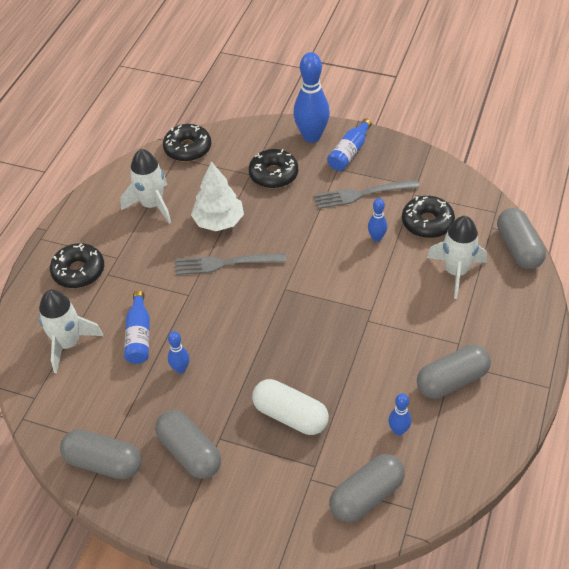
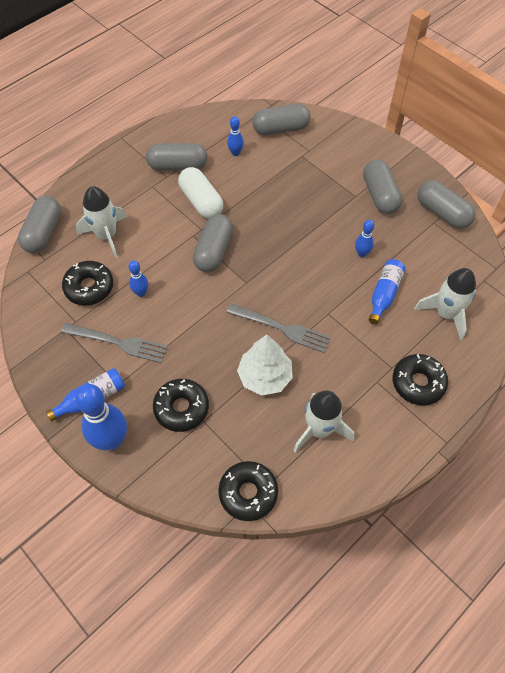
camera: 155 degrees left, 10 degrees up
white capsule [252,379,329,435] -> white capsule moved to [178,167,223,219]
none -> grey capsule [193,214,233,272]

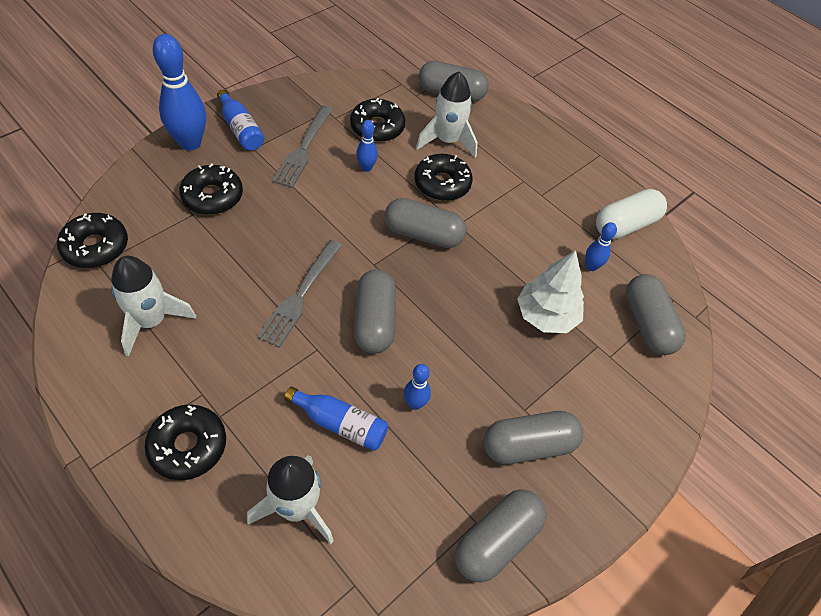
camera: 85 degrees right, 5 degrees down
grey capsule [146,143,207,171] -> grey capsule moved to [354,269,396,353]
white capsule [178,167,223,219] -> white capsule moved to [596,189,667,239]
white tree [237,335,293,396] -> white tree moved to [517,250,584,333]
none -> black donut [414,154,473,201]

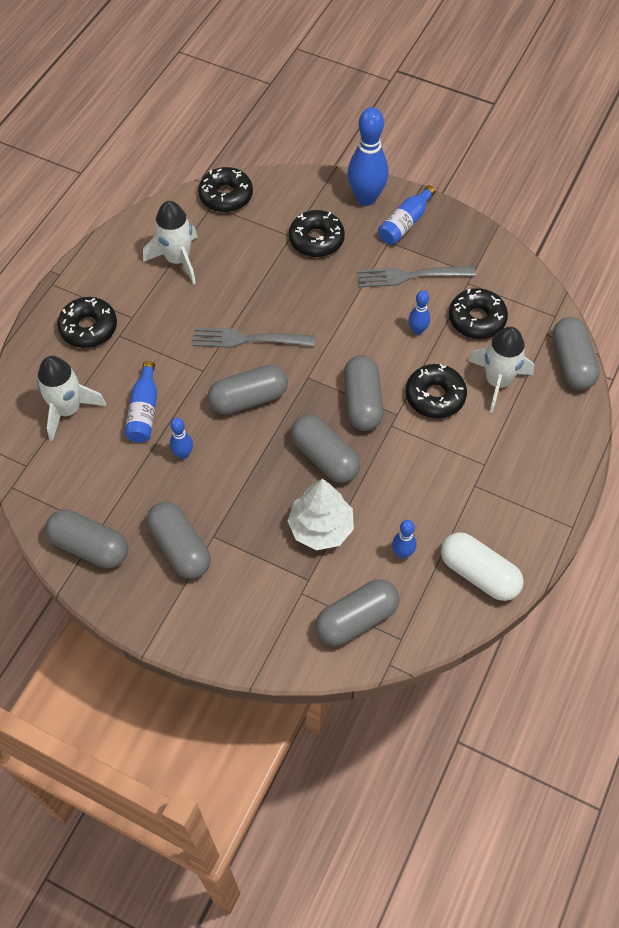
camera: 75 degrees right, 5 degrees up
none -> grey capsule [291,415,360,483]

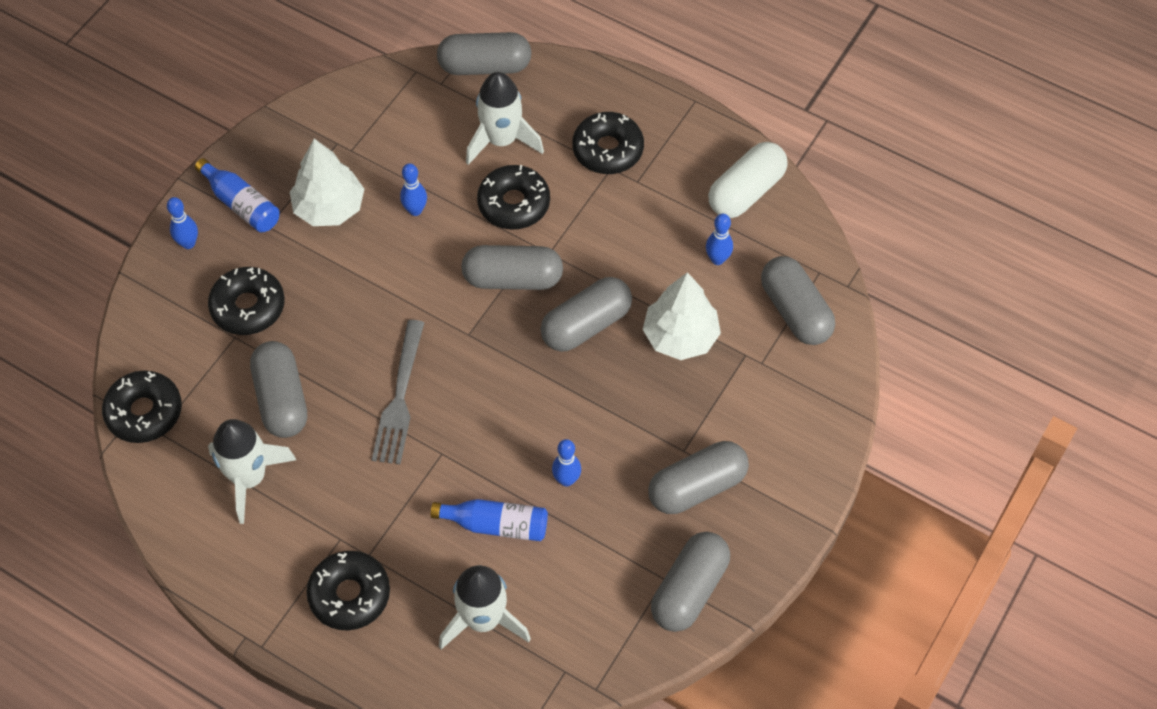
camera: 85 degrees left, 0 degrees up
grey capsule [207,365,288,415] -> grey capsule moved to [250,341,307,438]
blue bowling pin [348,107,389,206] -> blue bowling pin [167,197,198,249], size x0.50
grey fork [357,266,476,288] -> white tree [290,139,364,226]
black donut [449,288,508,339] -> black donut moved to [572,112,644,174]

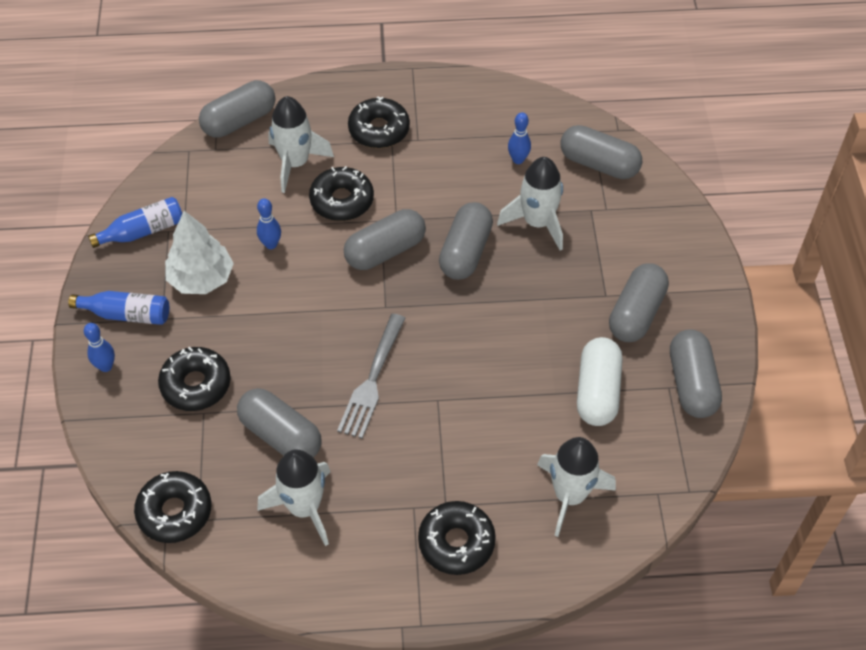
camera: 35 degrees left, 5 degrees down
grey fork [372,320,424,464] -> grey fork turned 45 degrees clockwise [337,313,406,439]
blue bottle [430,499,548,541] -> blue bottle moved to [88,197,182,248]
blue bowling pin [552,439,581,487] -> none
white tree [643,272,721,360] -> white rocket [497,157,563,251]
white capsule [708,142,788,218] -> white capsule moved to [577,337,623,426]

